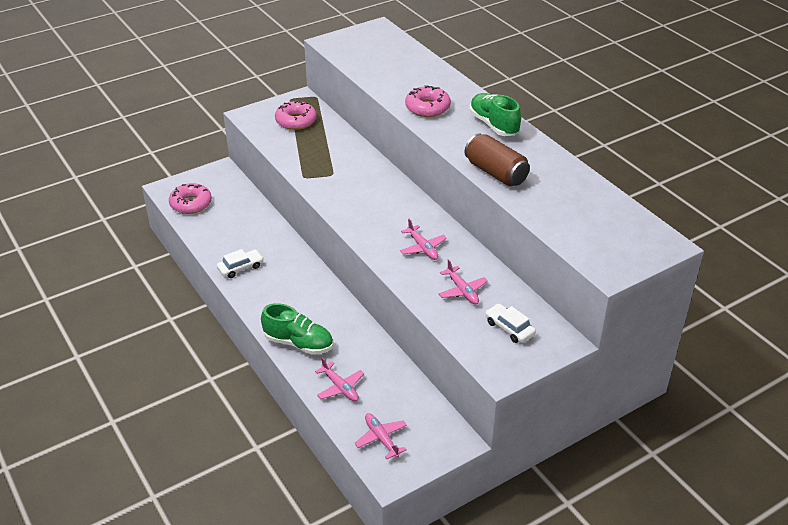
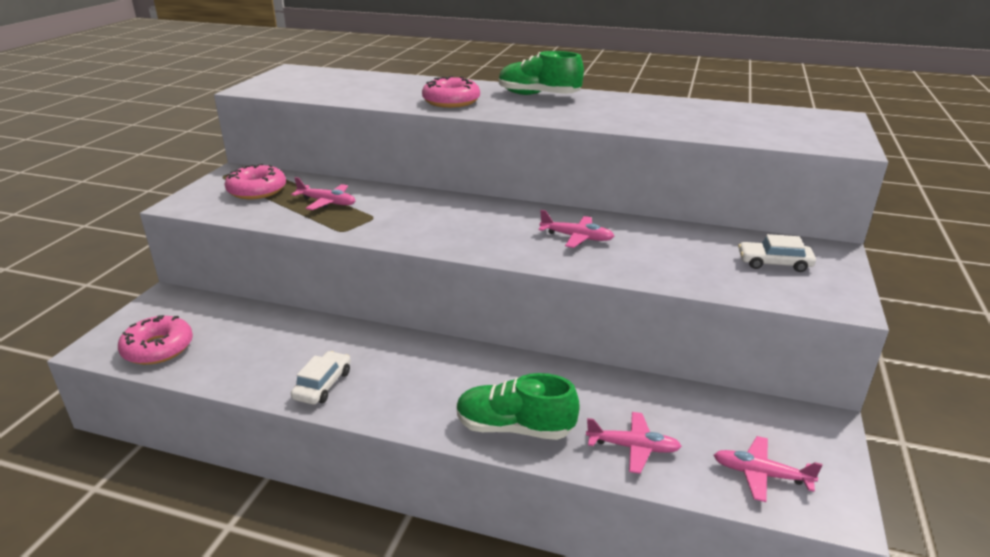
camera: 40 degrees left, 10 degrees down
green shoe [261,303,333,355] -> green shoe turned 150 degrees counterclockwise [456,373,580,440]
pink plane [438,259,488,305] -> pink plane moved to [291,177,355,210]
brown can [465,133,530,186] -> none

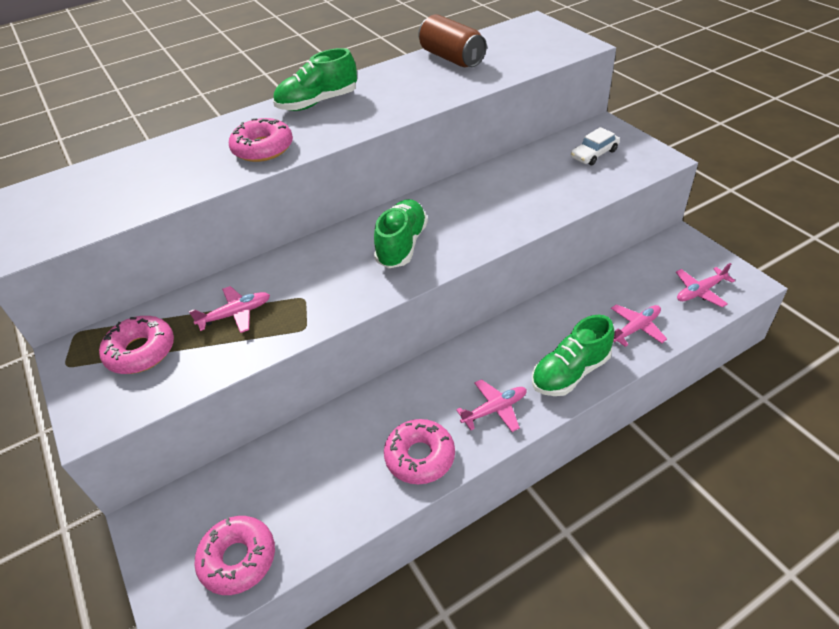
camera: 45 degrees left, 15 degrees up
white car [291,351,351,405] -> pink donut [384,419,455,484]
pink plane [539,210,614,248] -> pink plane moved to [456,379,527,432]
none -> green shoe [374,199,428,268]
none -> brown can [418,14,487,67]

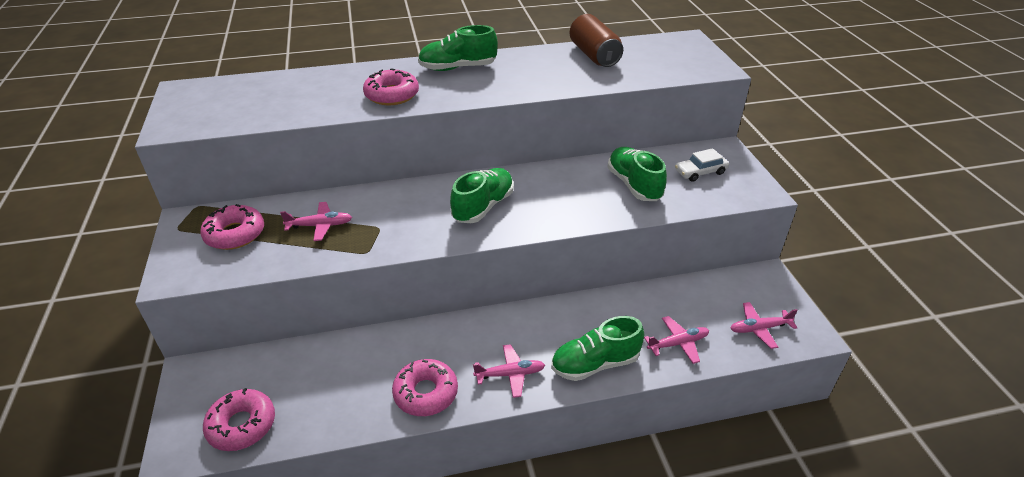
camera: 15 degrees right, 5 degrees down
none -> green shoe [607,147,667,201]

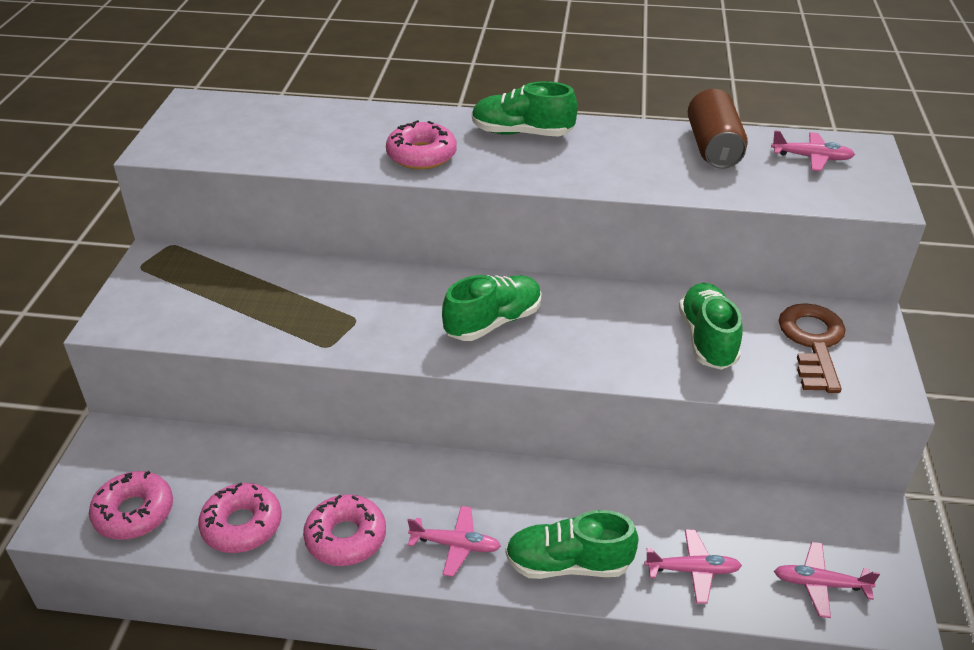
camera: 20 degrees right, 0 degrees up
pink donut [200,204,264,250] -> pink donut moved to [198,483,282,553]
pink plane [280,202,352,241] -> pink plane moved to [771,130,855,171]
white car [675,148,729,182] -> brown key [779,303,846,393]

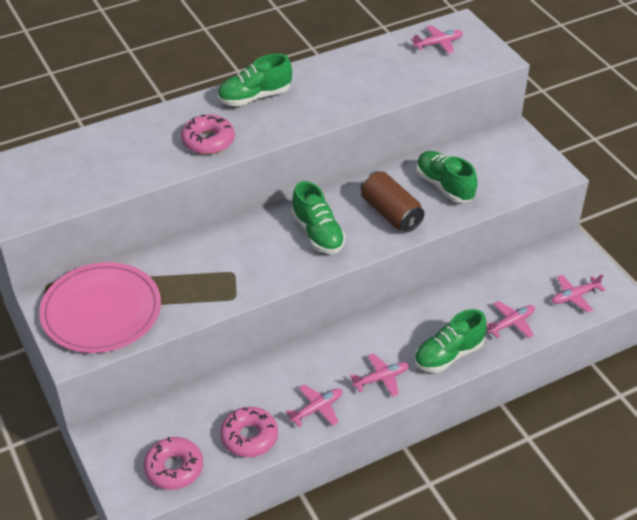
camera: 35 degrees left, 5 degrees up
pink donut [303,494,386,566] -> pink plane [285,384,343,427]
green shoe [442,275,542,341] -> green shoe turned 135 degrees clockwise [292,181,346,254]
brown can [688,89,748,169] -> brown can moved to [361,171,425,232]
brown key [779,303,846,393] -> none
none -> pink plate [39,262,161,353]

